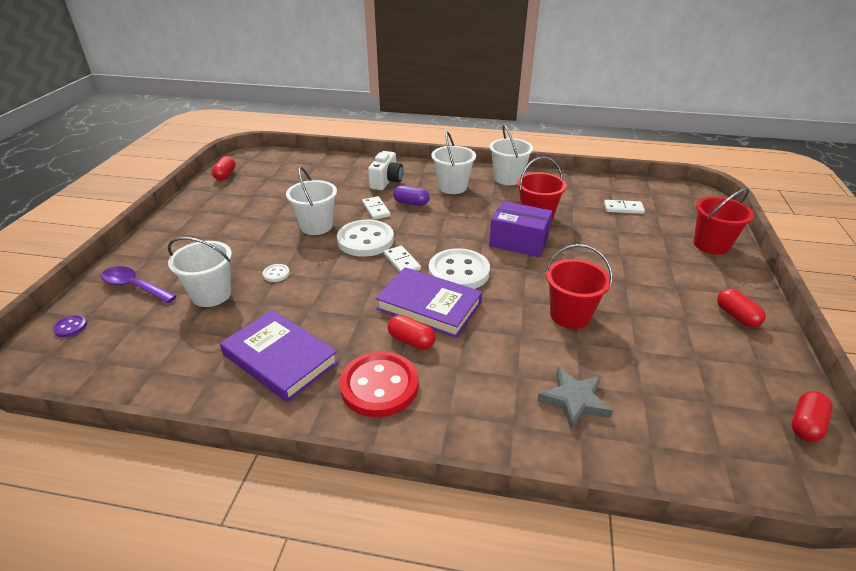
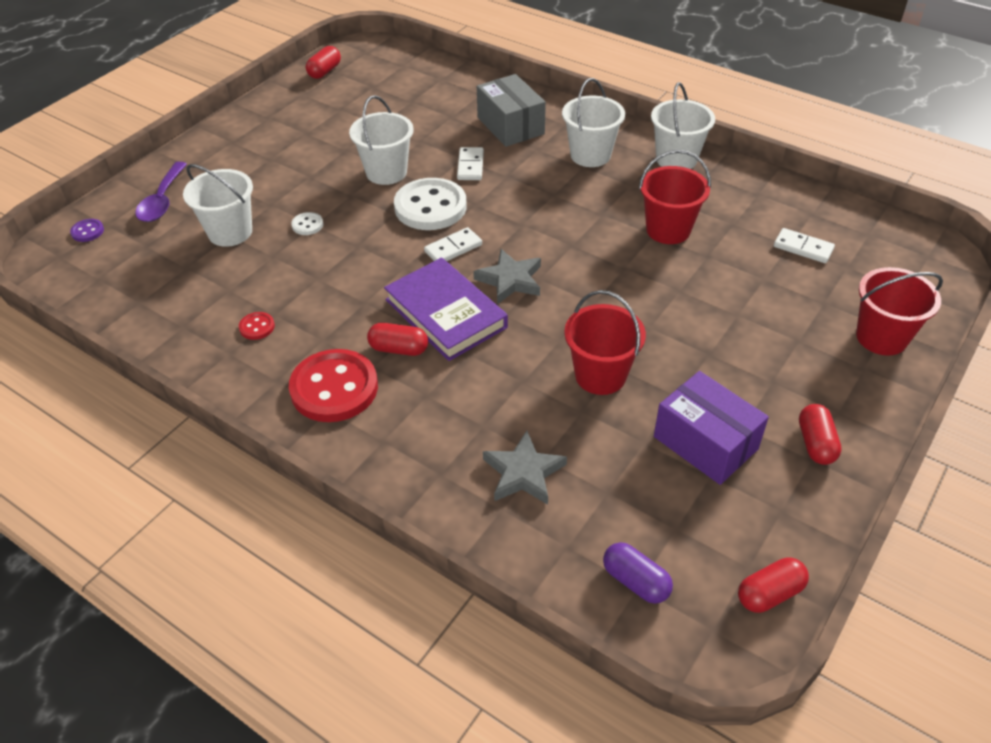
camera: 25 degrees right, 10 degrees up
purple spoon [101,266,177,303] -> purple spoon turned 135 degrees counterclockwise [135,162,187,222]
purple book [220,310,339,402] -> red button [239,312,275,340]
white camera [368,151,403,190] -> grey box [477,74,546,147]
white domino [384,246,421,272] -> white domino turned 60 degrees clockwise [424,227,482,261]
red capsule [388,315,436,350] -> red capsule turned 45 degrees counterclockwise [367,323,428,356]
purple capsule [393,185,430,206] -> purple capsule moved to [603,542,673,604]
white button [429,248,490,289] -> grey star [473,249,541,304]
purple box [489,201,553,257] -> purple box moved to [654,371,769,485]

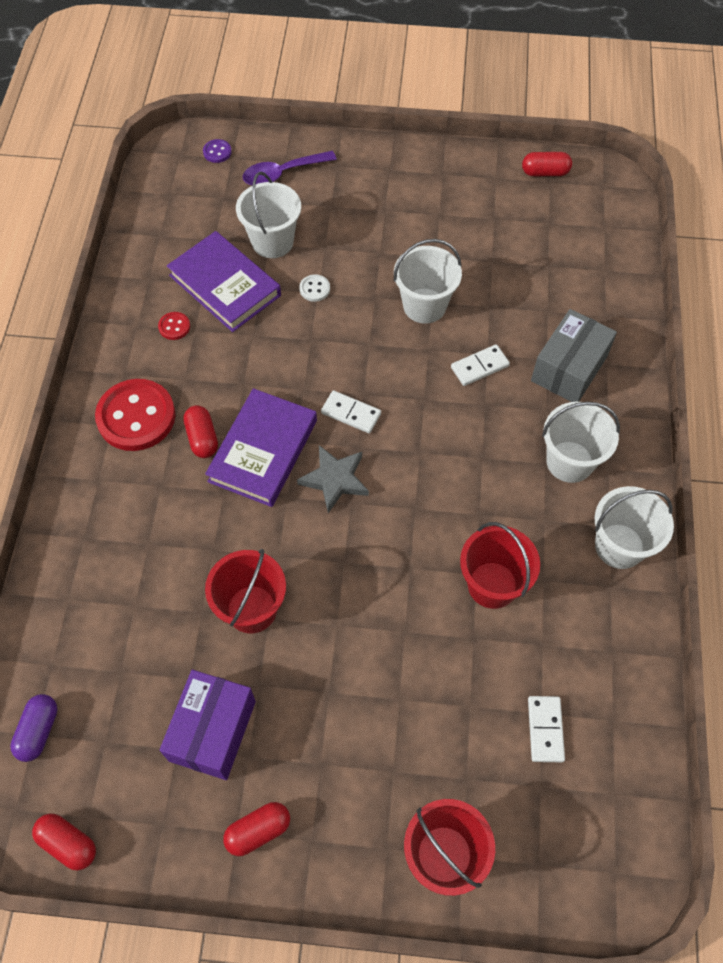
camera: 60 degrees right, 15 degrees up
white button [394,178,467,230] -> none
grey star [483,431,567,505] -> none
none -> purple book [167,231,281,332]

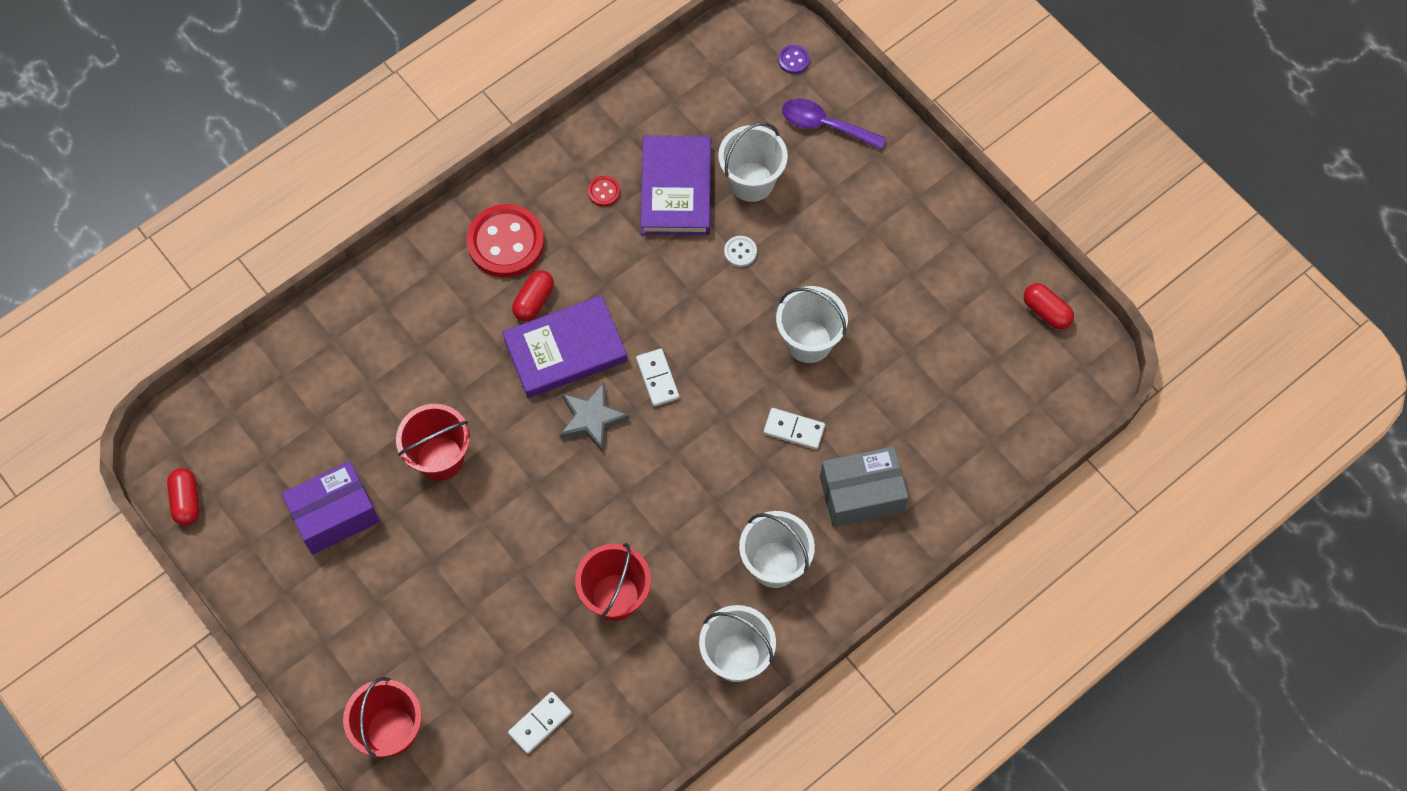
camera: 45 degrees right, 5 degrees up
purple capsule [10,694,57,762] -> none
red capsule [223,802,290,856] -> none

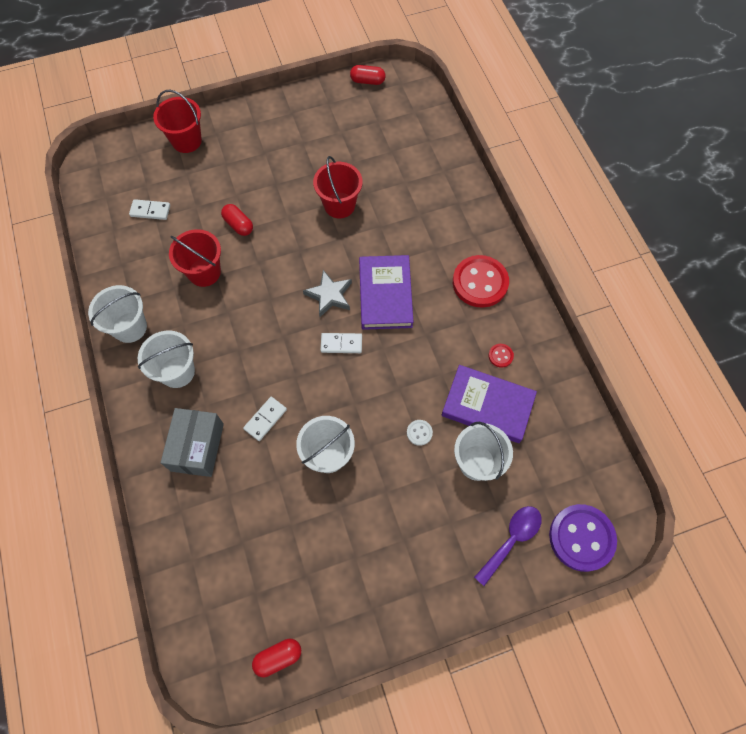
camera: 110 degrees right, 0 degrees up
purple box [282,461,380,555] -> none
white domino [508,692,571,754] -> white domino turned 60 degrees counterclockwise [129,199,170,220]
red capsule [512,270,554,322] -> red capsule moved to [221,204,253,236]
purple button [778,45,810,74] -> purple button [549,504,617,572], size x2.35

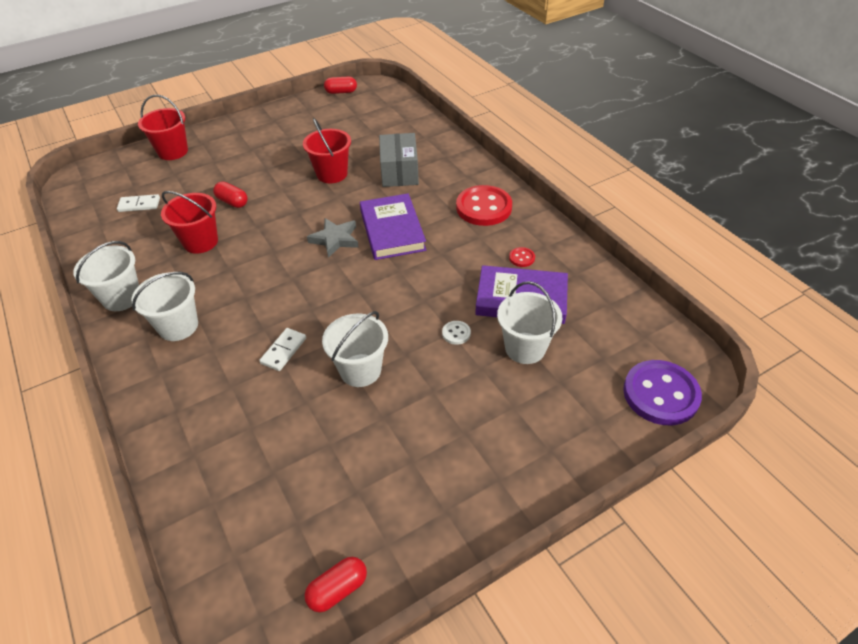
camera: 10 degrees left, 20 degrees down
grey box [161,408,224,477] -> grey box moved to [379,133,419,187]
white domino [321,333,362,353] -> none
purple spoon [474,506,542,586] -> none

